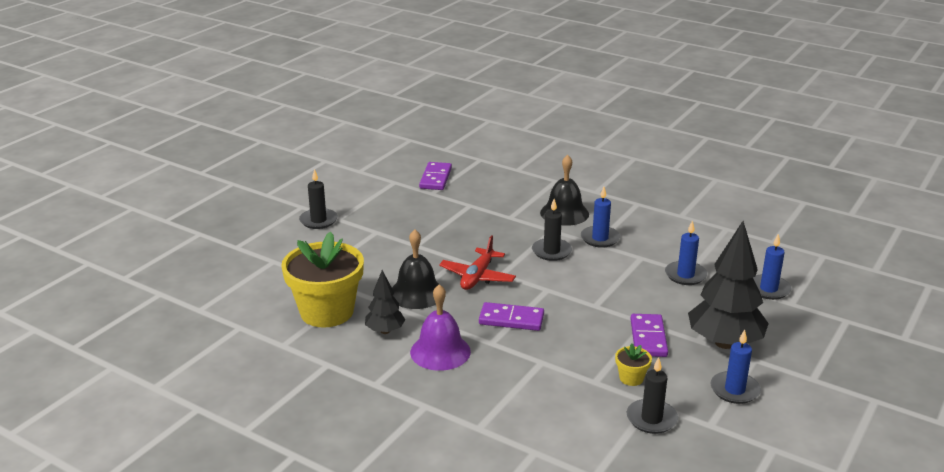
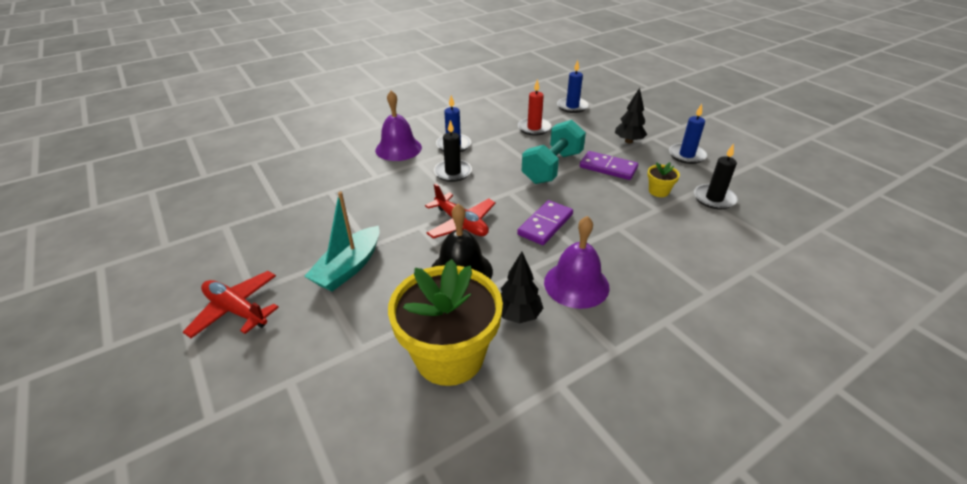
camera: 65 degrees left, 10 degrees up
black candle [299,169,338,229] -> red plane [183,271,279,338]
purple domino [419,162,452,190] -> none
black bell [540,155,589,226] -> purple bell [375,90,422,161]
blue candle [665,220,707,285] -> red candle [518,79,551,136]
black tree [688,221,769,349] -> black tree [615,88,647,143], size x0.53
none -> turquoise boat [304,191,379,291]
none -> turquoise dumbbell [522,120,586,184]

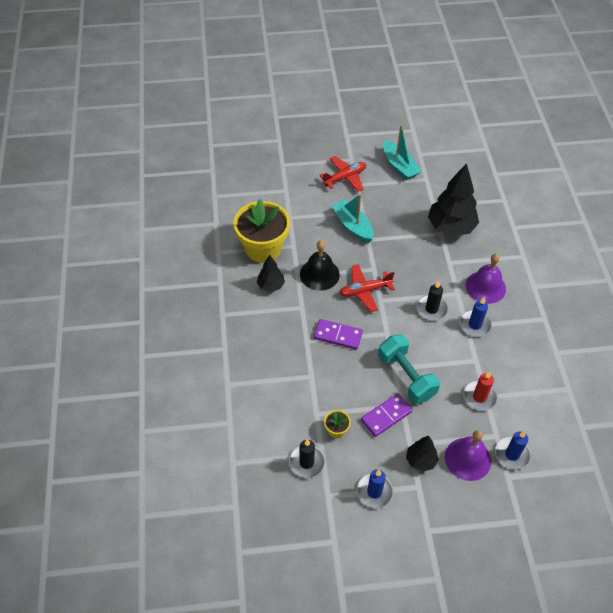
camera: 115 degrees right, 15 degrees up
purple domino [517,200,573,245] -> purple domino turned 45 degrees counterclockwise [314,319,363,349]
purple bell [544,216,609,309] -> purple bell moved to [445,430,491,481]
none -> turquoise boat [383,125,421,180]
none -> black tree [428,163,479,236]

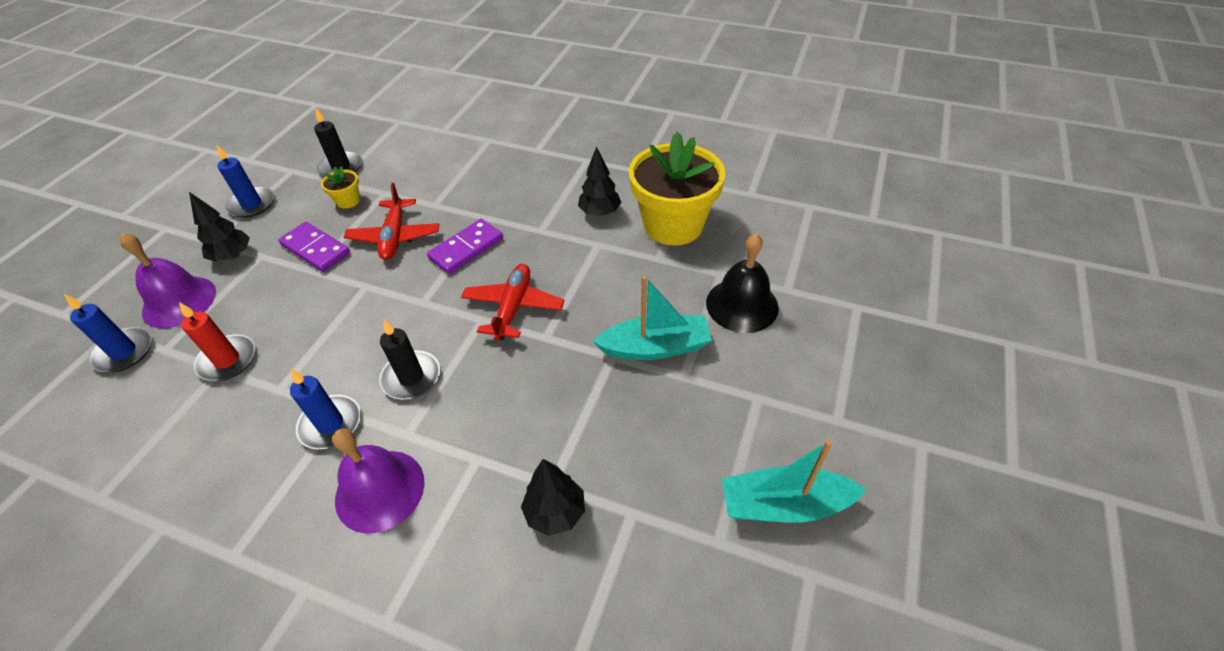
camera: 120 degrees right, 5 degrees down
black bell [300,240,340,291] -> black bell moved to [706,233,779,333]
red plane [319,156,366,192] -> red plane moved to [344,183,440,260]
purple domino [361,393,412,437] -> purple domino turned 45 degrees counterclockwise [279,222,350,272]
turquoise dumbbell [378,334,440,404] -> none
black tree [428,163,479,236] -> black tree [521,459,585,536], size x0.53

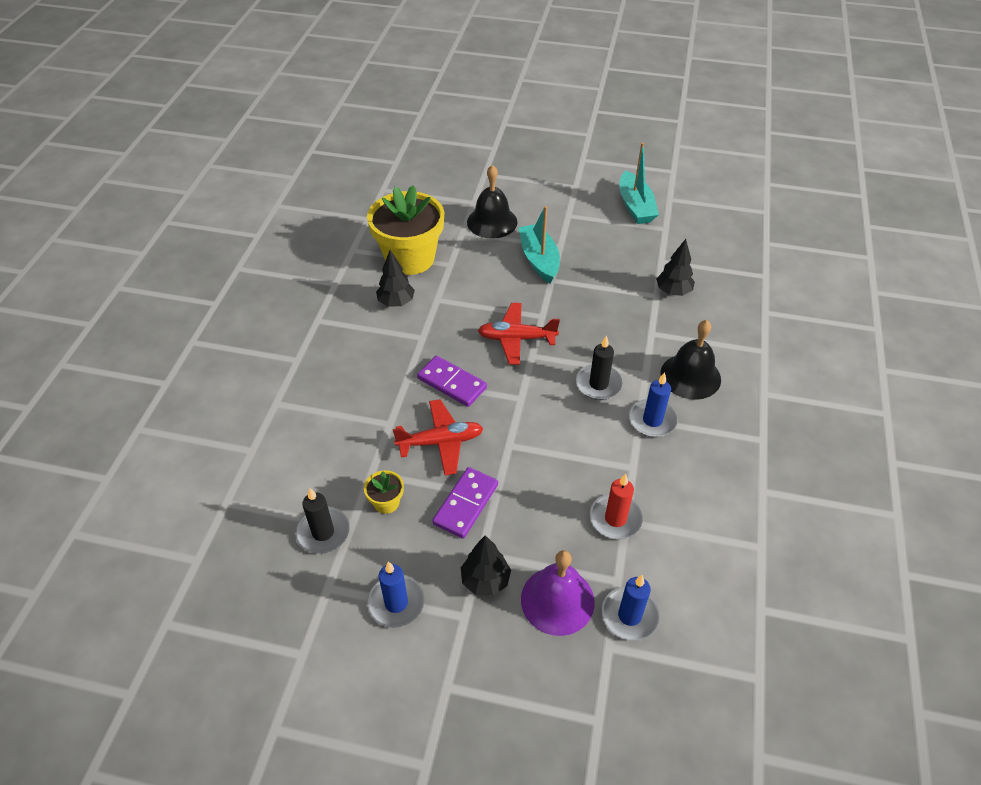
camera: 100 degrees left, 0 degrees up
purple bell [332,428,425,533] -> black bell [660,320,721,400]

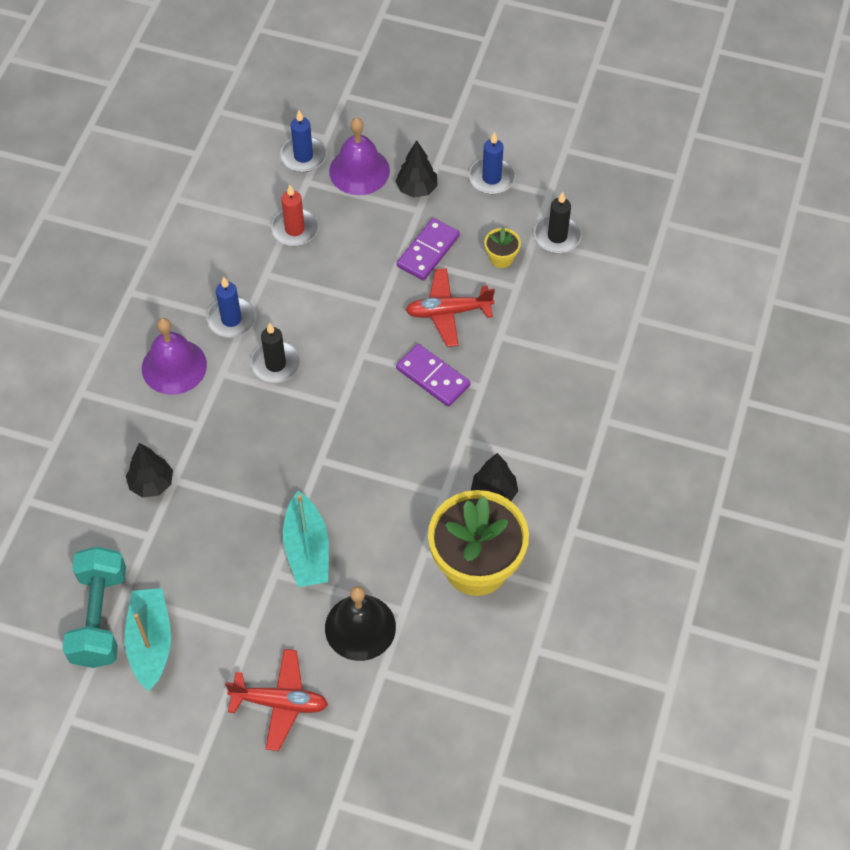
camera: 175 degrees left, 10 degrees up
red plane [478,303,560,365] -> red plane moved to [225,649,328,751]
black bell [660,320,721,400] -> purple bell [142,318,207,395]
none -> turquoise dumbbell [62,546,126,668]

